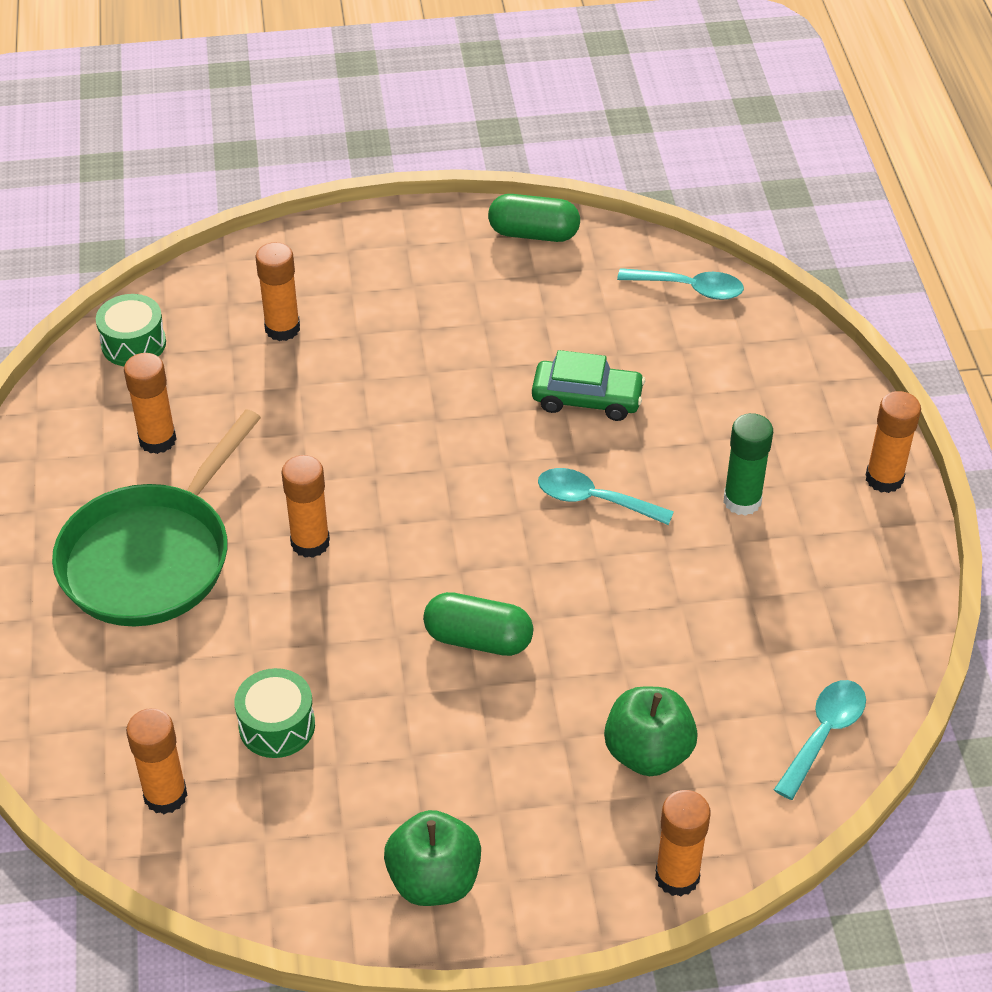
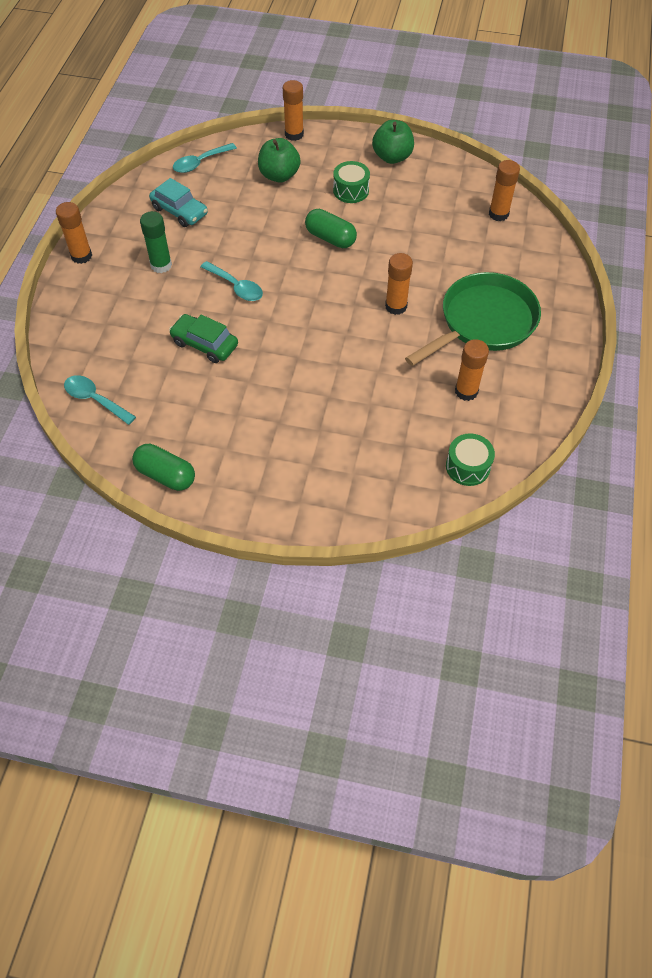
camera: 160 degrees left, 10 degrees up
green drum [235,668,315,758] -> green drum moved to [333,161,370,203]
orange glue stick [255,242,300,341] -> none
none -> turquoise car [149,178,208,227]

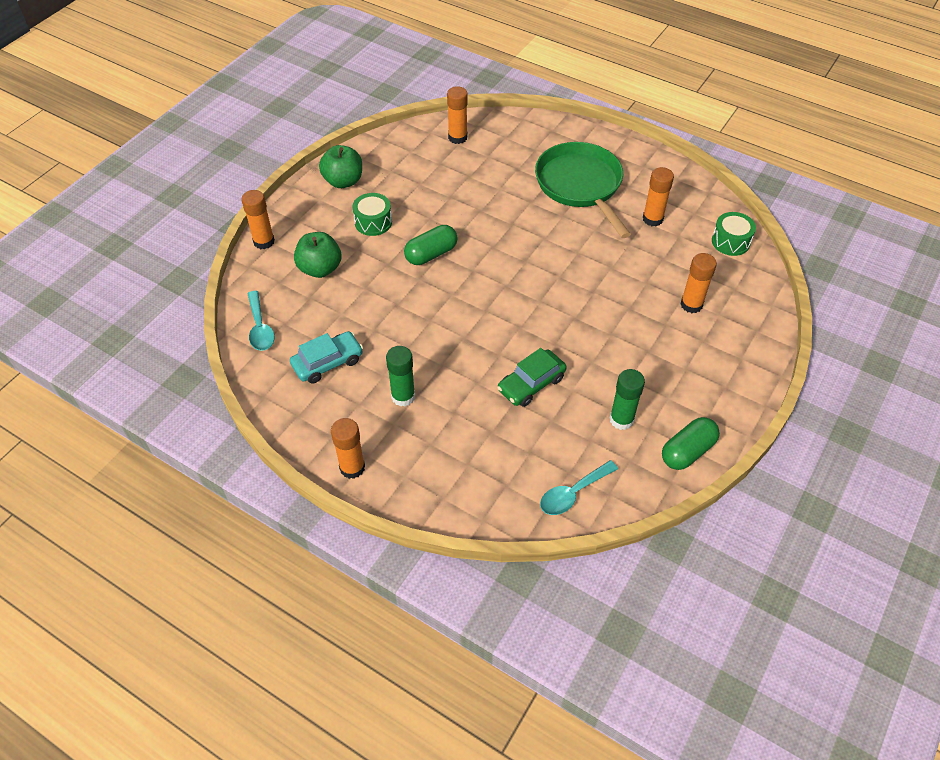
camera: 70 degrees left, 5 degrees down
turquoise spoon [200,261,263,301] -> none
orange glue stick [385,253,413,315] -> orange glue stick moved to [680,253,717,313]
none -> green glue stick [610,369,645,430]

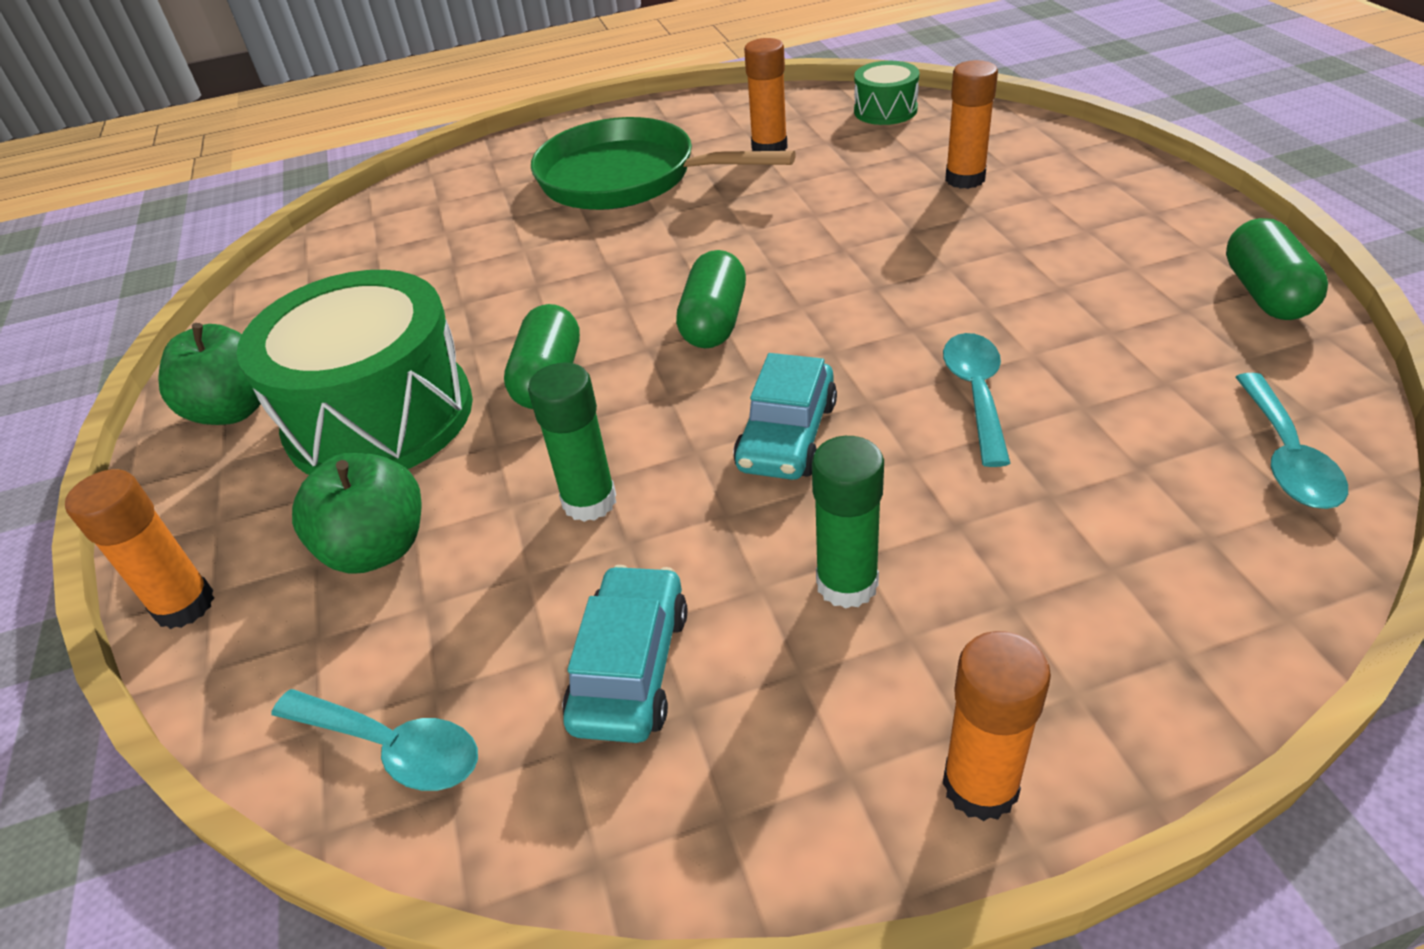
camera: 45 degrees left, 10 degrees down
green drum [352,193,392,236] -> green drum [236,270,473,475], size x2.13
orange glue stick [447,86,468,144] -> none
green car [497,348,566,407] -> turquoise spoon [943,333,1011,467]
green glue stick [610,369,645,430] -> green glue stick moved to [528,362,616,522]
none -> green capsule [676,250,746,348]
none -> turquoise car [733,353,837,480]

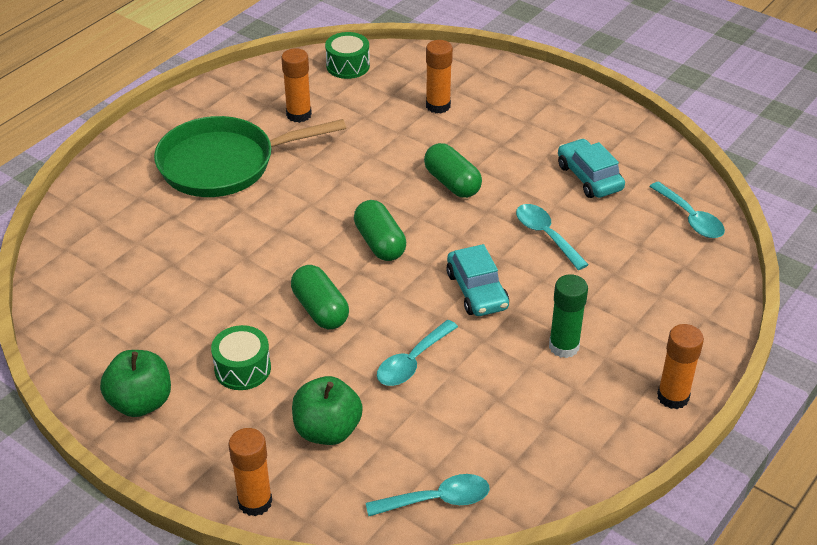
camera: 40 degrees left, 0 degrees up
green drum [236,270,473,475] -> green drum [211,325,271,390], size x0.47
green glue stick [528,362,616,522] -> turquoise spoon [377,320,458,386]
turquoise car [562,565,688,743] -> turquoise car moved to [558,139,625,198]
green capsule [1226,218,1328,320] -> green capsule moved to [424,143,482,198]

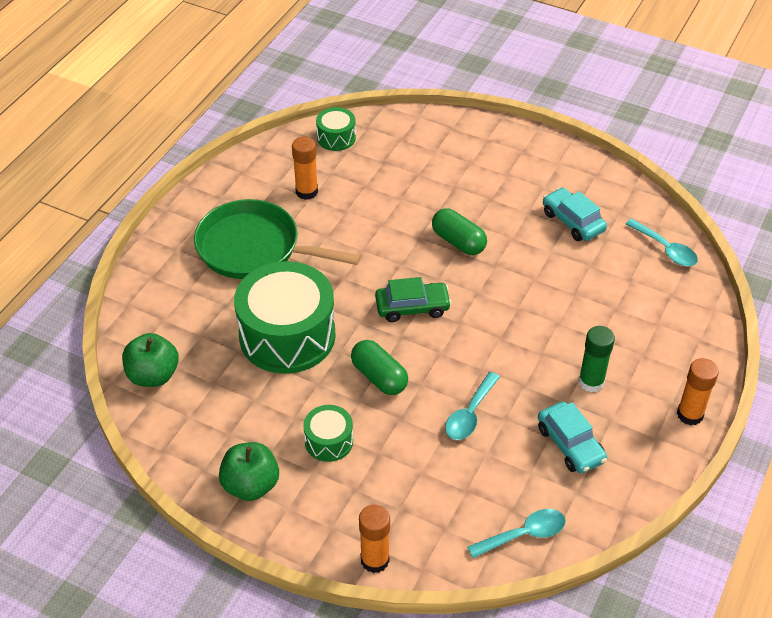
camera: 10 degrees left, 5 degrees up
green pan [154,116,346,197] -> green pan turned 45 degrees clockwise [194,199,361,279]
green apple [292,376,363,445] -> green apple moved to [122,333,179,387]
green capsule [354,200,406,261] -> green car [375,277,452,322]
orange glue stick [426,40,453,113] -> none
turquoise car [446,244,509,316] -> turquoise car moved to [538,401,607,474]
turquoise spoon [516,204,589,270] -> none
none -> green drum [234,261,336,374]

